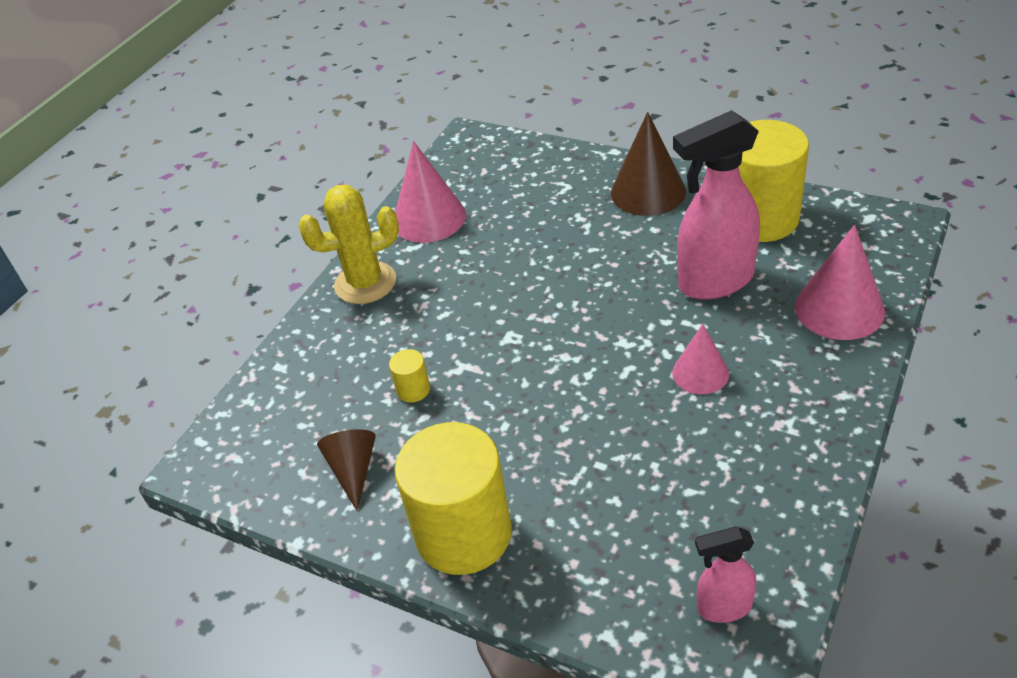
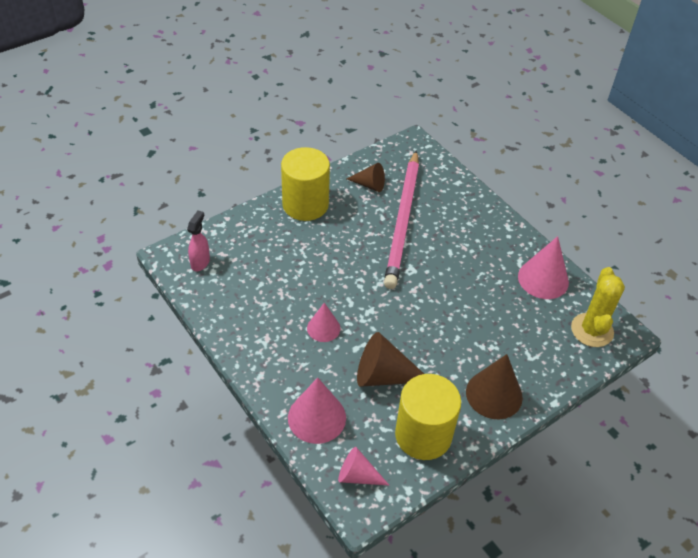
camera: 110 degrees right, 5 degrees up
yellow cactus [298,184,399,304] -> yellow cactus moved to [571,267,625,347]
yellow cylinder [389,349,430,402] -> pink pencil [384,150,419,289]
pink spray bottle [673,110,760,300] -> brown cone [357,332,424,387]
none -> pink cone [338,447,390,486]

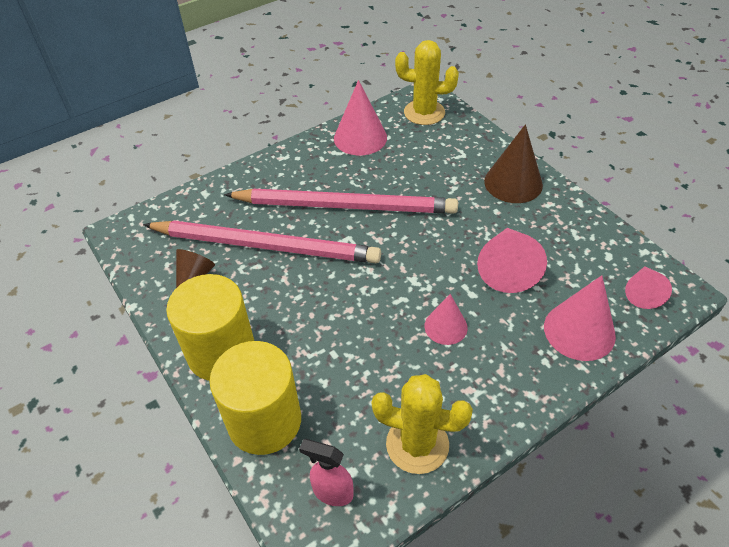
camera: 85 degrees left, 0 degrees up
brown cone [357,332,424,387] -> pink cone [477,228,547,293]
yellow cylinder [395,374,461,460] -> yellow cylinder moved to [209,341,301,455]
none -> pink pencil [224,189,458,214]
none -> yellow cactus [372,374,473,474]

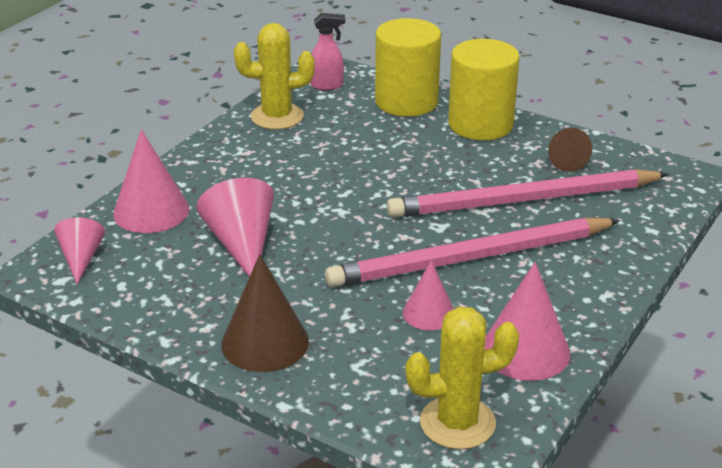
camera: 155 degrees right, 15 degrees down
pink cone [425,294,468,345] -> pink cone moved to [403,260,454,331]

